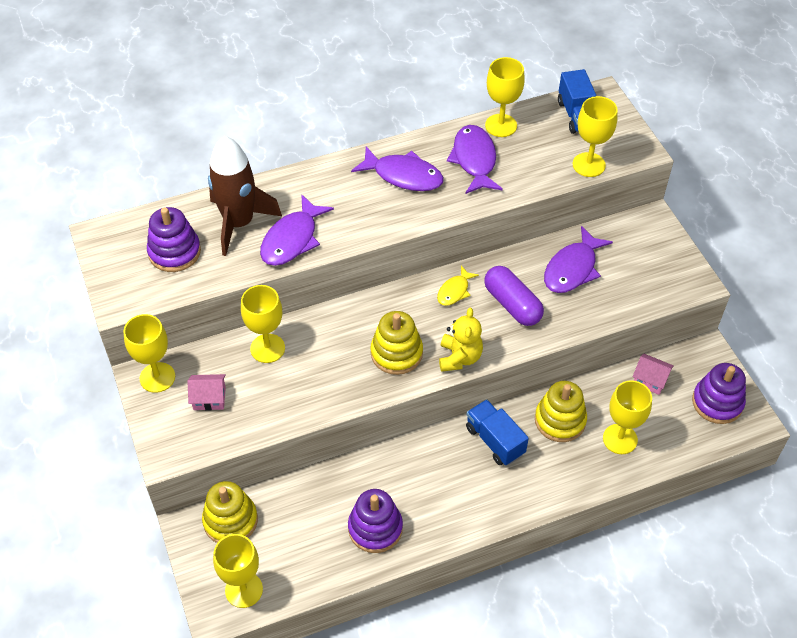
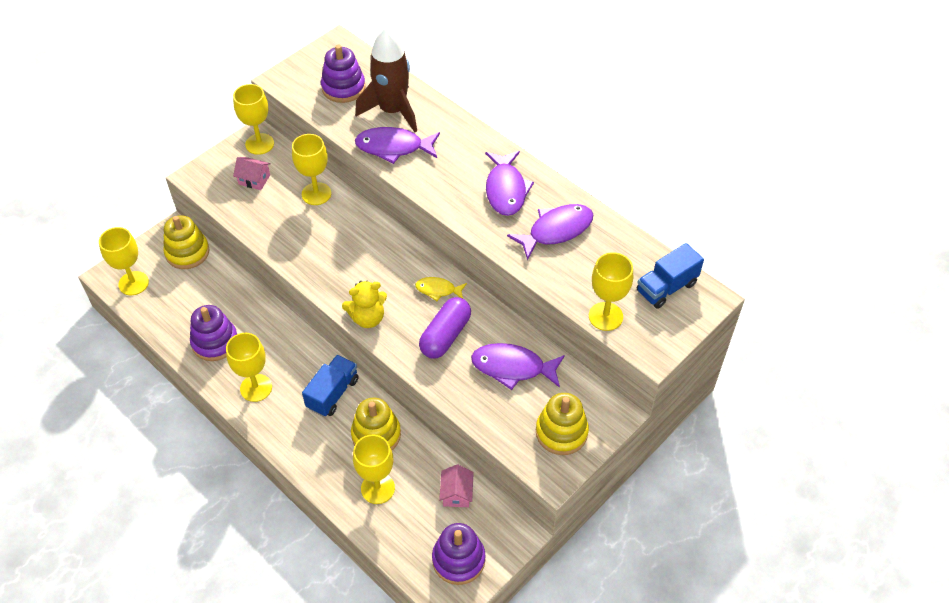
camera: 65 degrees right, 0 degrees up
pink house [187,374,226,411] -> pink house turned 45 degrees counterclockwise [233,157,271,190]
yellow stacking toy [371,311,423,375] -> yellow stacking toy moved to [536,393,589,455]
yellow goblet [485,57,525,137] -> yellow goblet moved to [226,333,272,402]

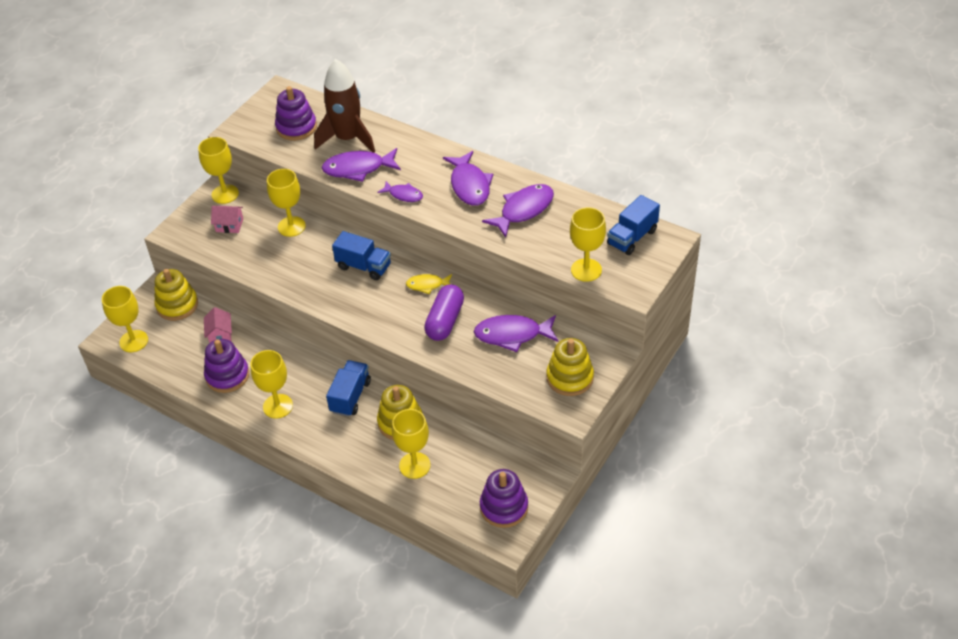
camera: 10 degrees left, 5 degrees down
yellow teddy bear [342,281,387,328] -> none
pink house [439,465,474,507] -> pink house moved to [204,307,232,343]
none -> blue truck [332,231,391,280]
none -> purple fish [377,181,423,202]

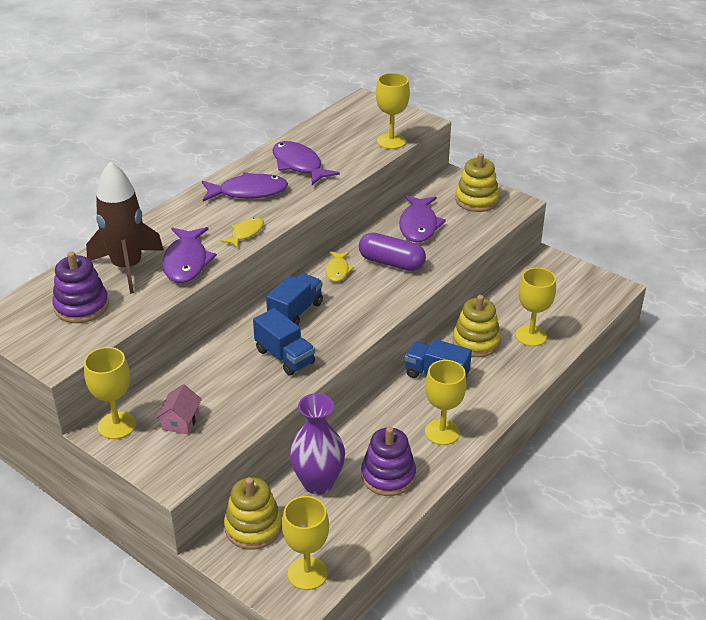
camera: 85 degrees left, 10 degrees down
pink house [204,307,232,343] -> purple vase [290,393,345,495]
yellow goblet [267,169,306,237] -> none
purple fish [377,181,423,202] -> yellow fish [220,217,264,248]
purple stacking toy [480,469,528,528] -> none
blue truck [607,195,660,255] -> blue truck moved to [253,308,315,376]

